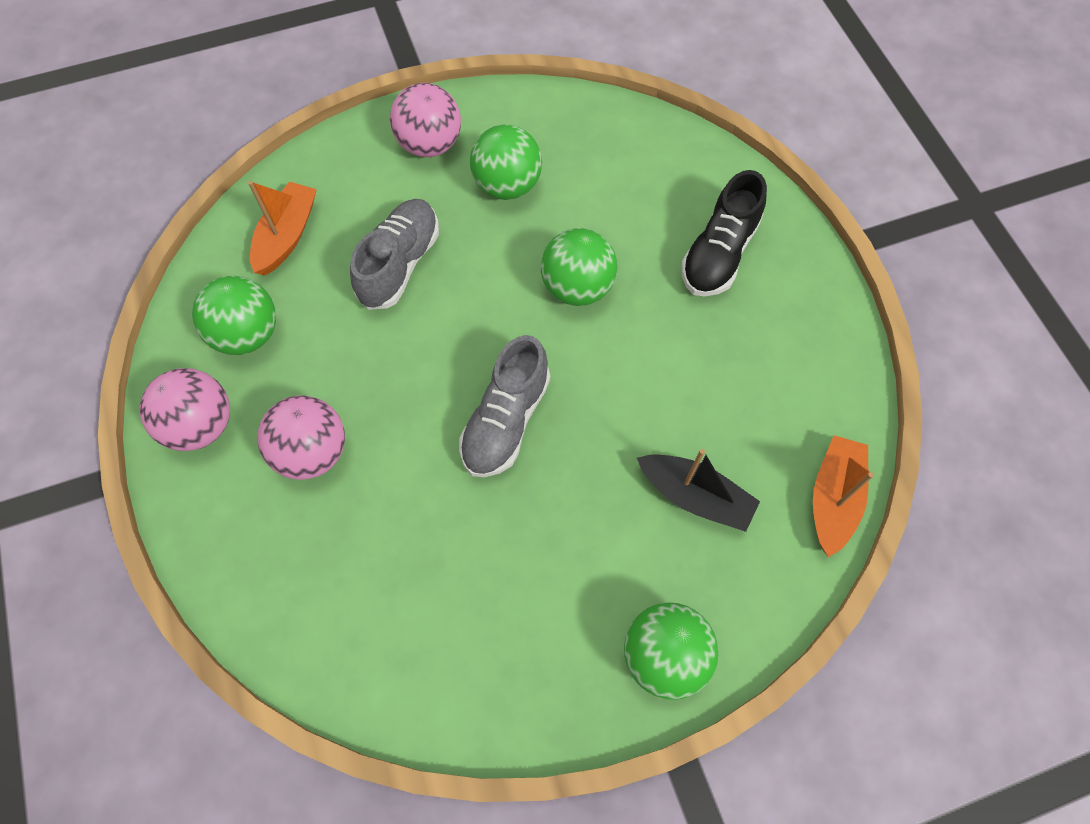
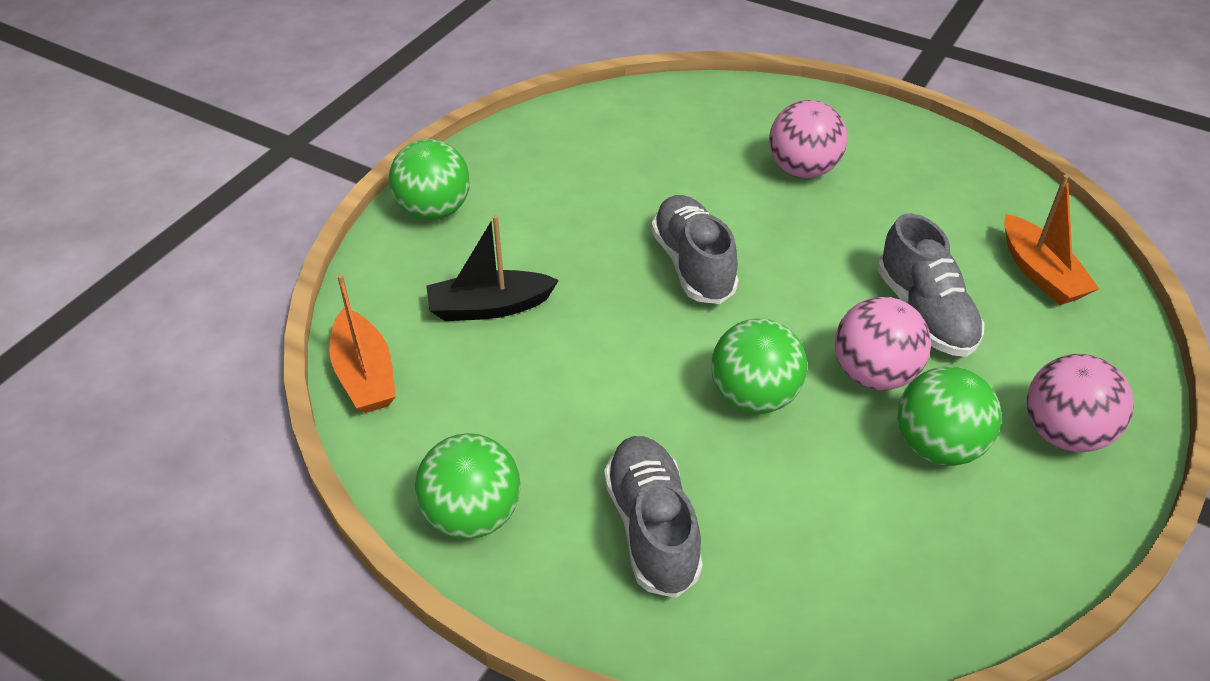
camera: 140 degrees right, 20 degrees down
pink ball [140,368,230,451] -> pink ball moved to [835,297,931,390]
green ball [192,276,276,355] -> green ball moved to [415,433,521,539]
black shoe [681,170,767,297] -> grey shoe [604,436,703,598]

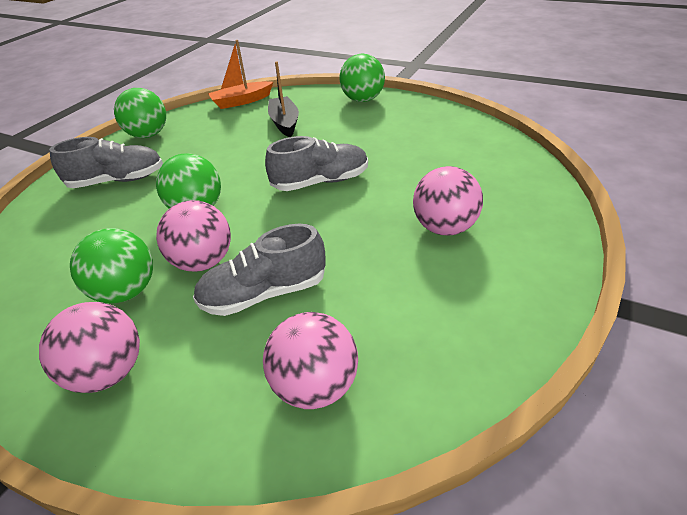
camera: 90 degrees right, 5 degrees down
orange boat [1004,175,1099,305] -> pink ball [263,312,358,409]

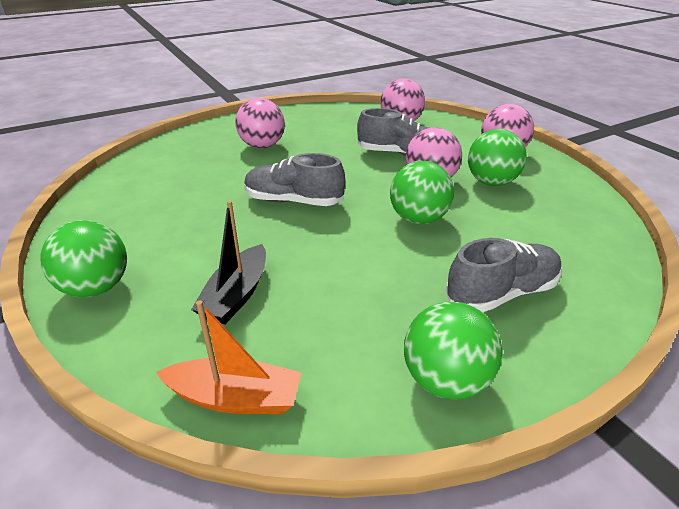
camera: 150 degrees left, 5 degrees down
grey shoe [49,137,163,188] -> grey shoe turned 135 degrees clockwise [446,238,562,312]

